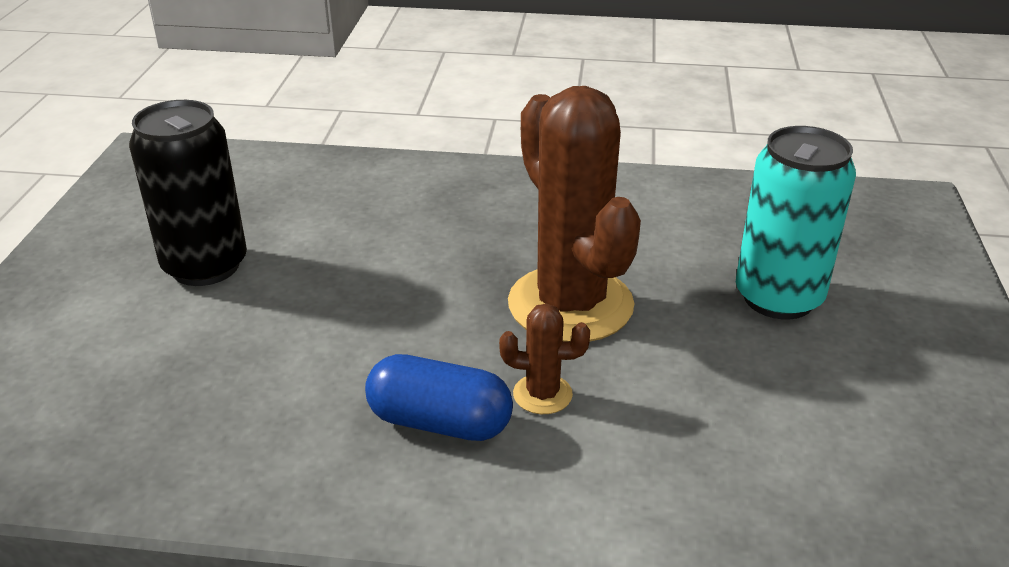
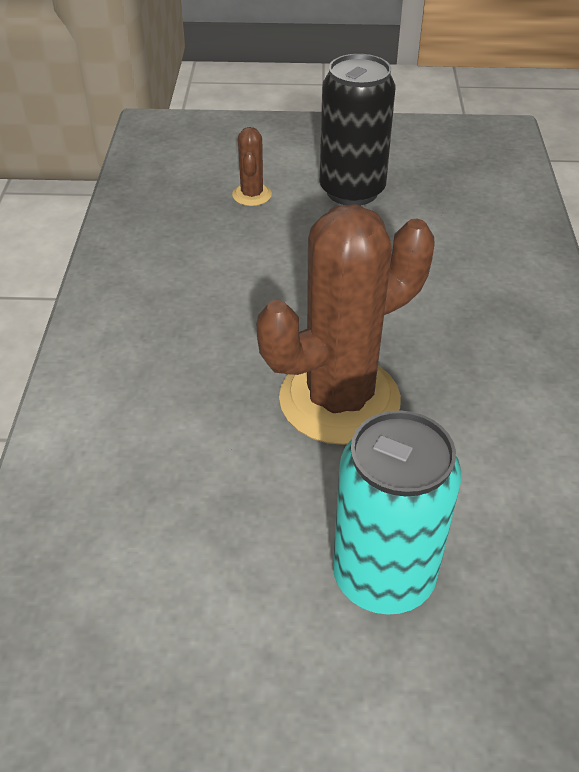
camera: 85 degrees right, 10 degrees up
blue capsule [365,354,513,441] -> none
brown cactus [499,303,590,414] -> brown cactus moved to [232,127,272,206]

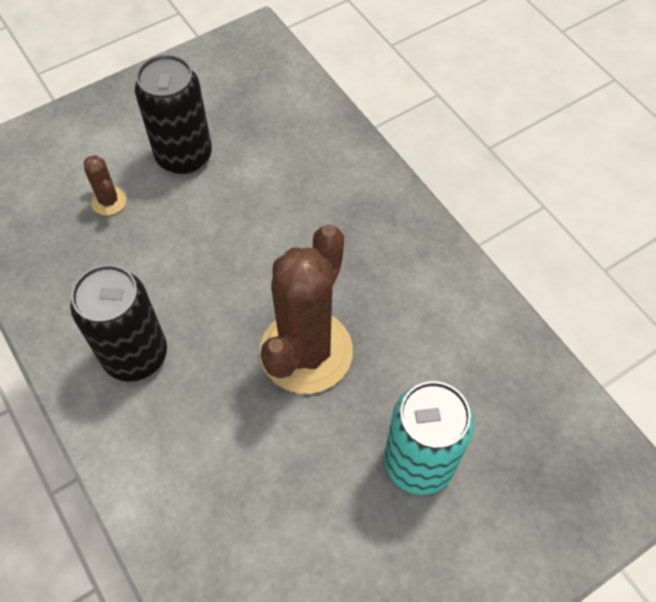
camera: 35 degrees left, 15 degrees up
none -> black can [70,265,167,382]

